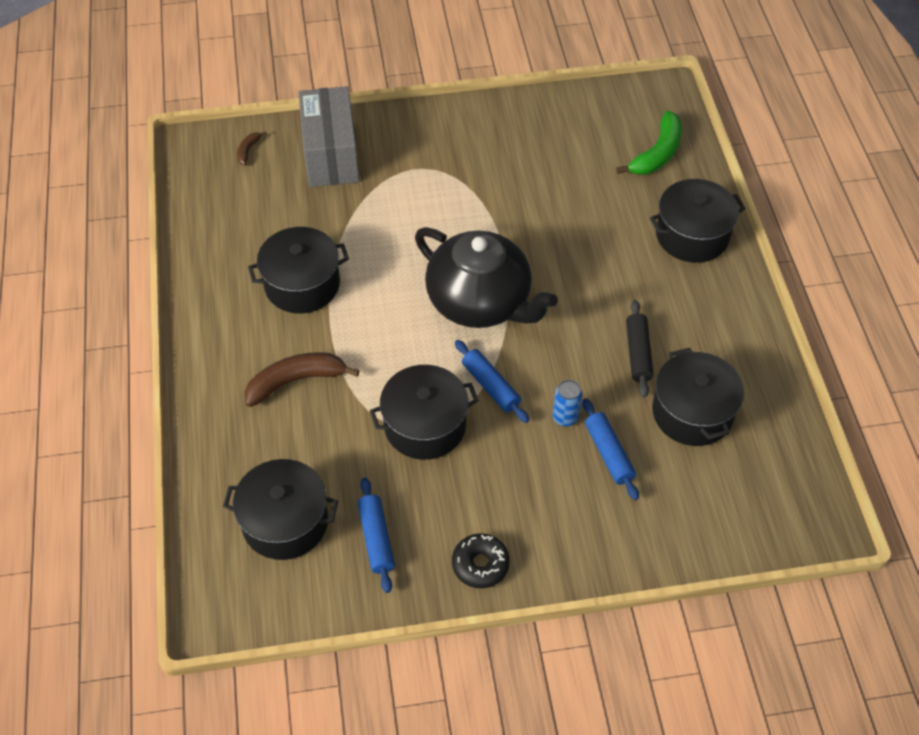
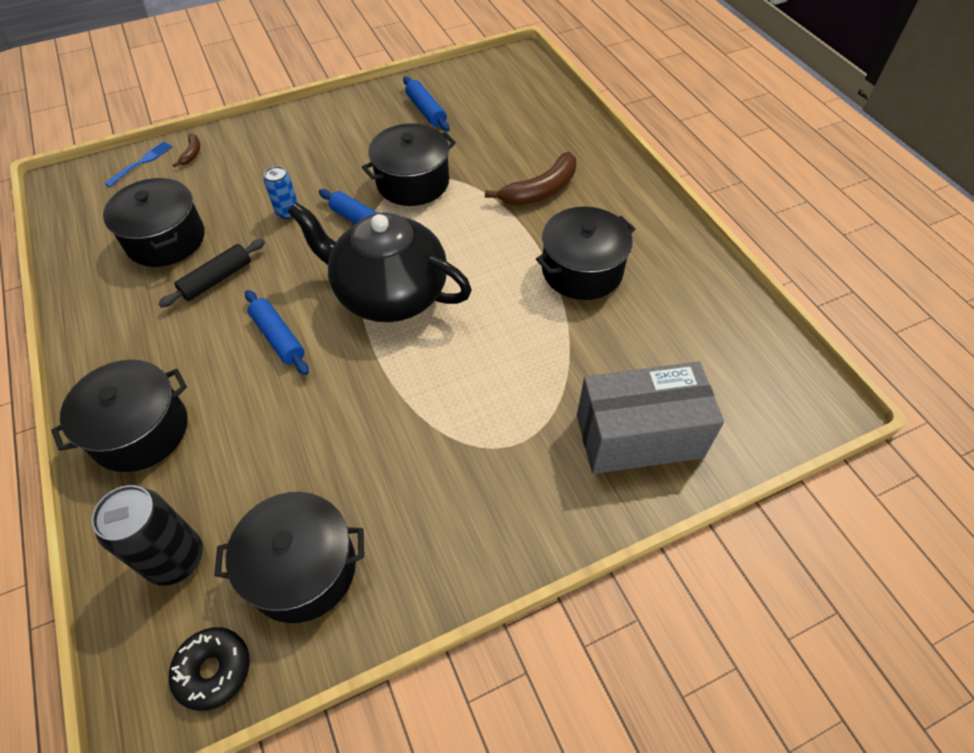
camera: 165 degrees right, 0 degrees up
black pot [223,459,338,560] -> black pot moved to [214,492,364,623]
brown banana [237,131,267,165] -> brown banana moved to [172,134,200,167]
grey box [298,86,359,187] -> grey box turned 75 degrees counterclockwise [577,362,724,474]
black donut [452,533,510,588] -> black donut moved to [169,627,250,711]
blue rolling pin [582,398,639,500] -> blue rolling pin moved to [245,290,309,375]
green banana [616,110,682,175] -> black can [91,485,203,586]
black rolling pin [626,300,653,398] -> black rolling pin turned 60 degrees clockwise [158,239,265,308]
none -> blue fork [104,141,173,187]

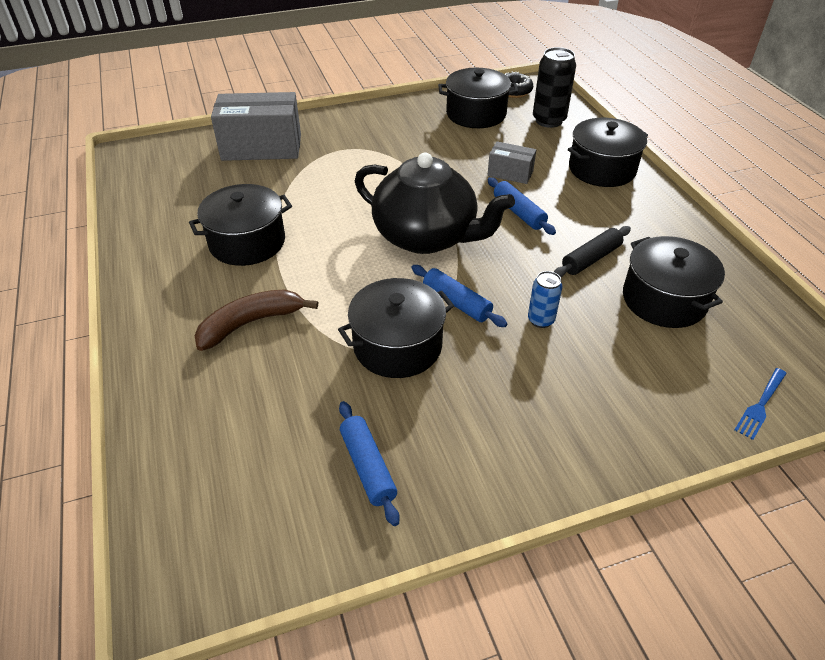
camera: 175 degrees left, 10 degrees down
brown banana [172,134,200,167] -> none
none -> grey box [488,141,536,184]

